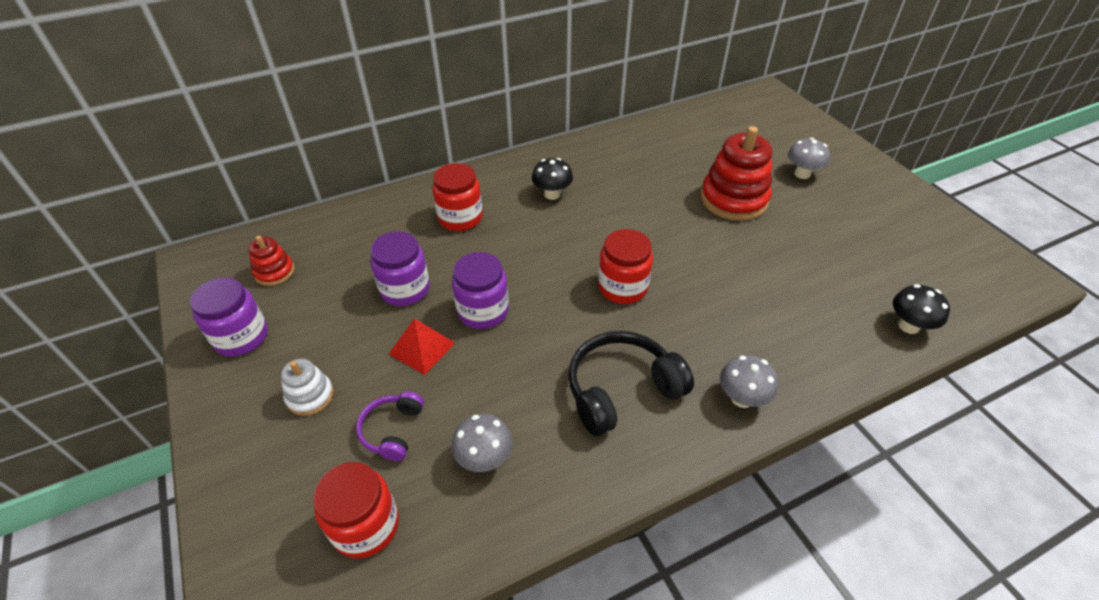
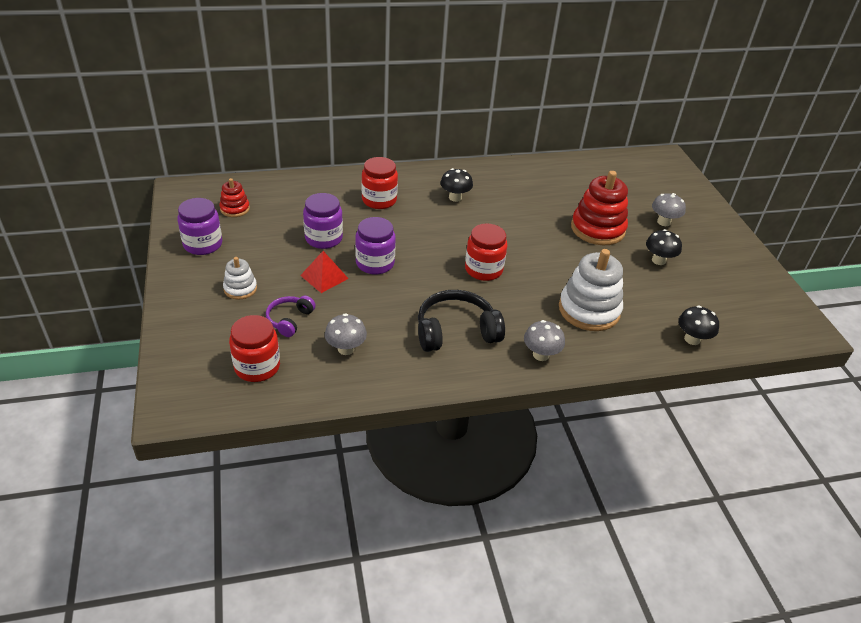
camera: 10 degrees right, 5 degrees down
none -> white stacking toy [559,249,623,331]
none -> black mushroom [646,229,682,265]

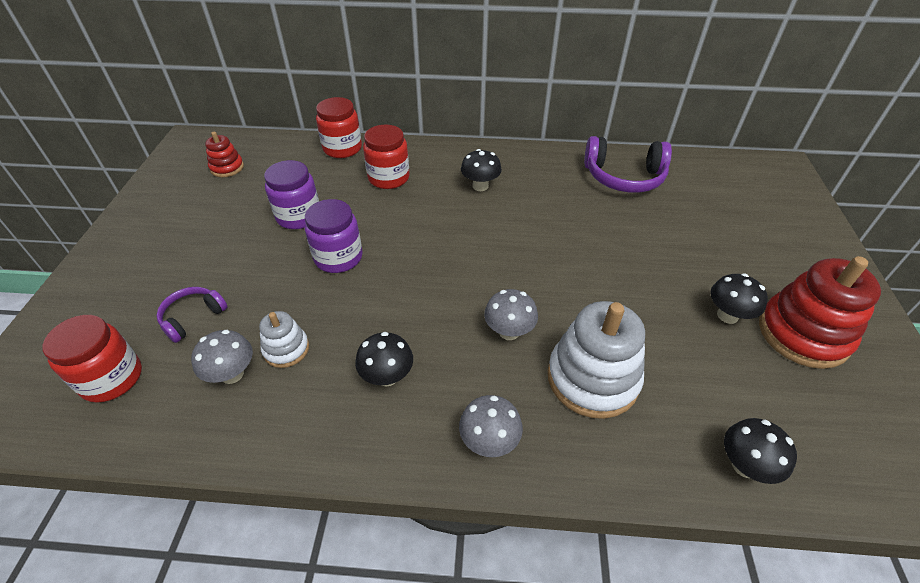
camera: 20 degrees right, 5 degrees up
purple jar [177,198,222,255] -> none
white stacking toy [223,257,257,299] -> white stacking toy moved to [259,311,309,368]
red pyramid [300,251,349,293] -> none
black headphones [418,290,505,352] -> black mushroom [355,332,413,387]
red jar [465,223,507,281] -> red jar moved to [316,97,362,158]
red stacking toy [571,171,628,245] -> red stacking toy moved to [759,256,881,369]
grey mushroom [652,193,686,226] -> grey mushroom moved to [484,289,538,340]
none -> purple headphones [584,136,672,193]

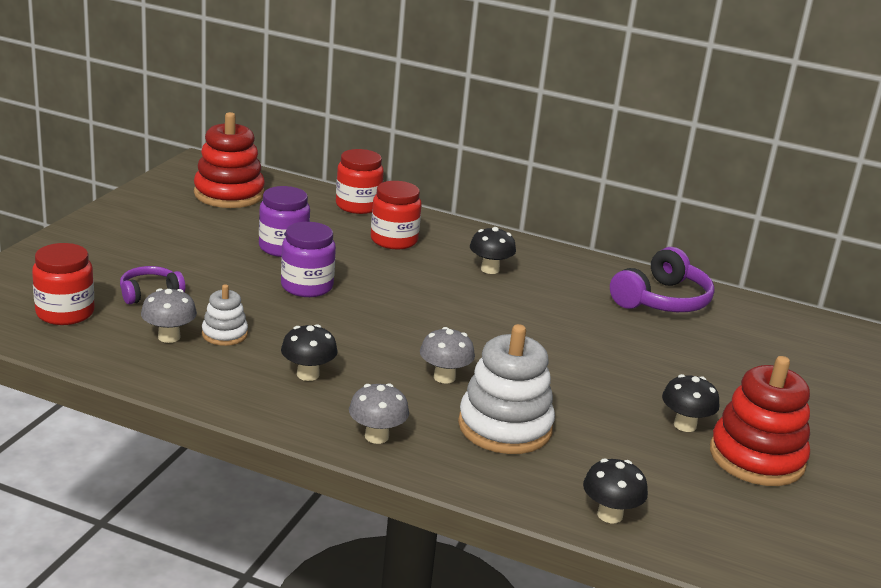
camera: 15 degrees right, 20 degrees down
red stacking toy [205,132,244,177] -> red stacking toy [194,112,265,208], size x1.92
purple headphones [584,136,672,193] -> purple headphones turned 75 degrees counterclockwise [610,247,715,312]

